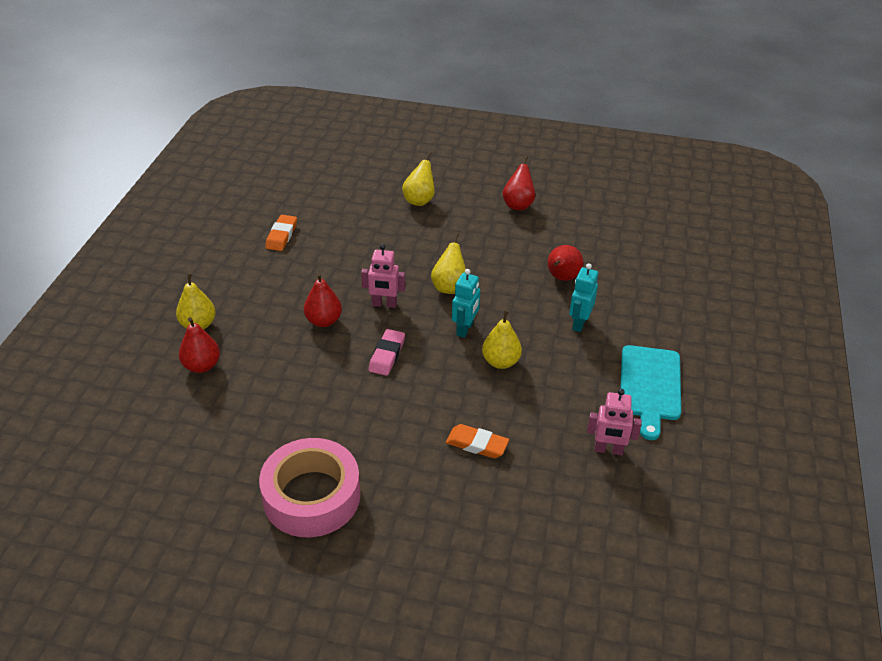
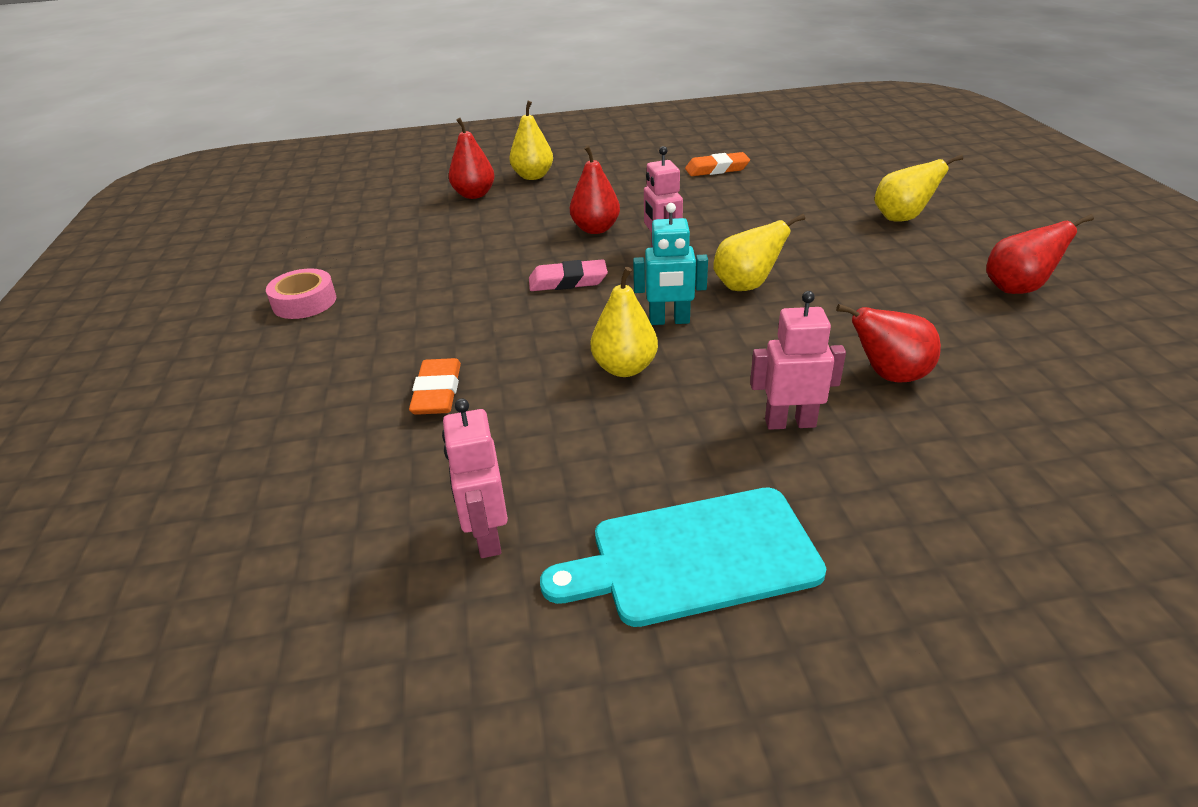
camera: 70 degrees right, 5 degrees down
pink tape [259,438,360,537] -> pink tape [266,268,336,319], size x0.52
turquoise robot [569,264,598,332] -> pink robot [750,291,846,430]

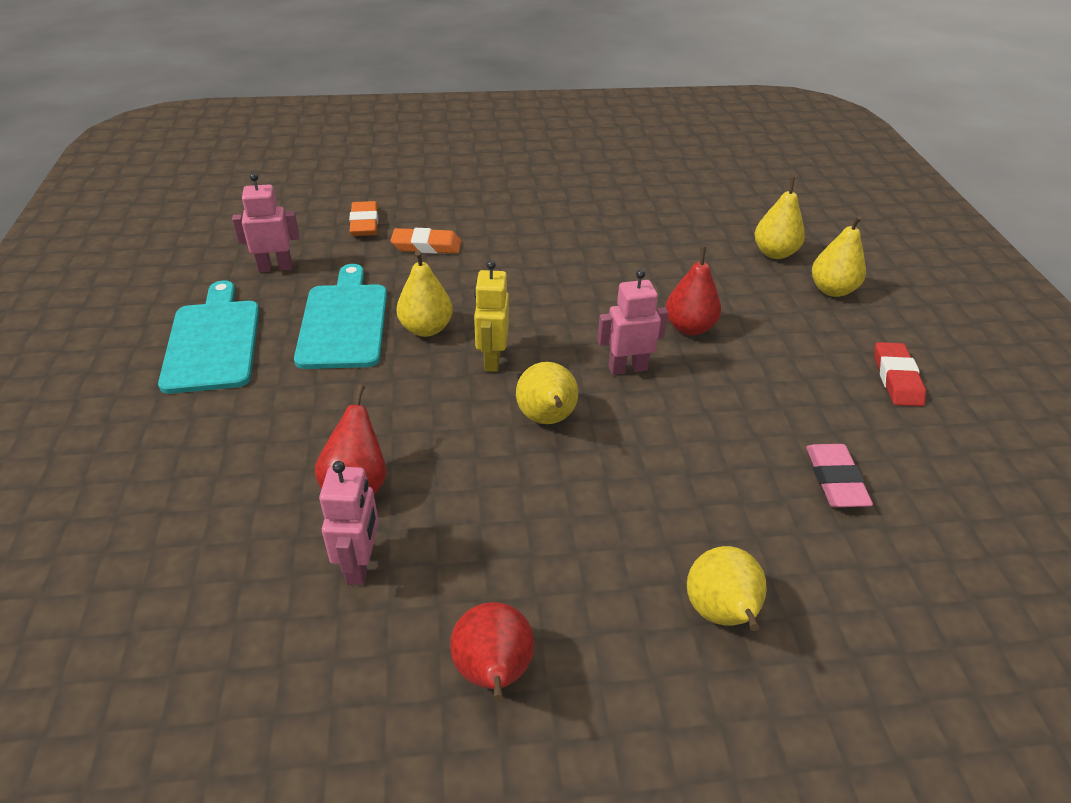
camera: 90 degrees right, 5 degrees up
pink tape [266,268,336,319] -> none
red pear [449,118,495,199] -> yellow pear [755,177,805,259]
pink eraser [529,259,608,291] -> pink eraser moved to [806,444,873,507]
turquoise robot [633,203,708,325] -> yellow robot [474,260,509,372]
orange eraser [685,152,750,176] -> orange eraser moved to [349,201,378,236]
pink robot [750,291,846,430] -> pink robot moved to [319,461,379,585]
none -> turquoise cutting board [294,264,387,369]
none -> red eraser [874,342,926,406]

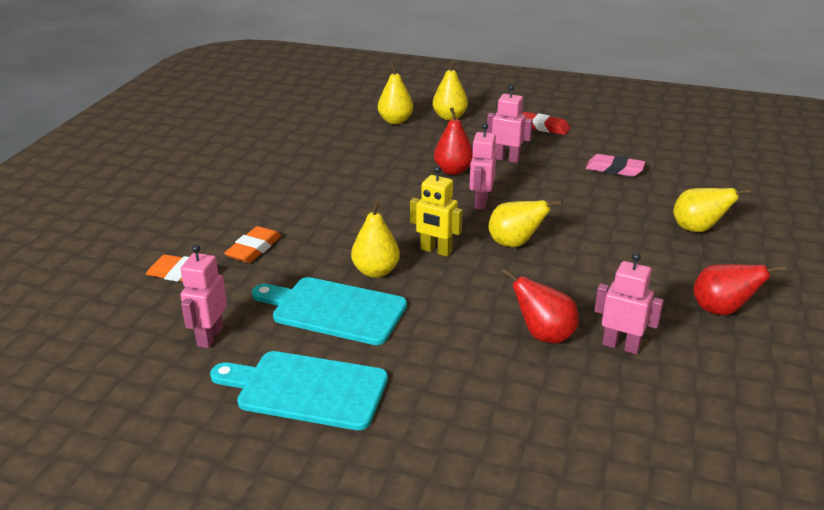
camera: 65 degrees left, 10 degrees down
none -> pink robot [486,84,533,163]

